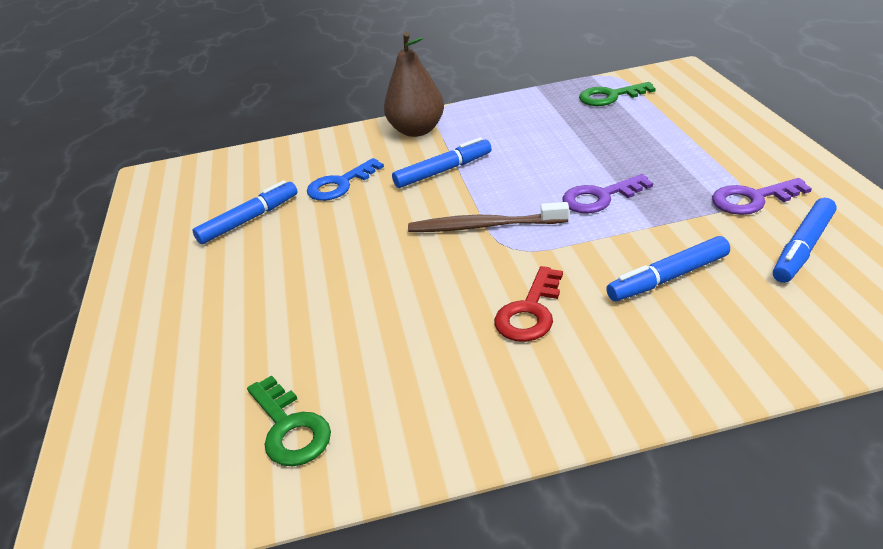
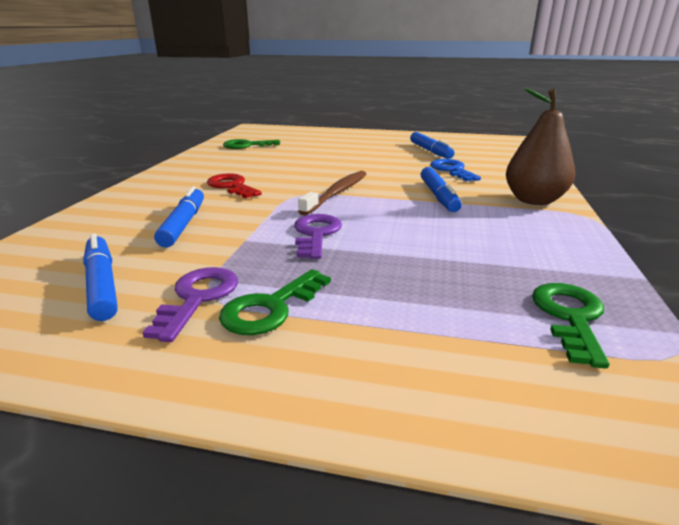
camera: 110 degrees right, 10 degrees down
none -> green key [219,269,331,335]

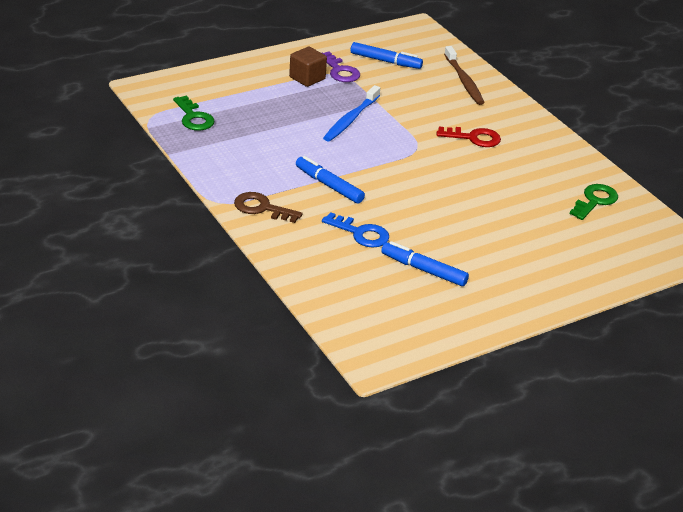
camera: 135 degrees right, 10 degrees up
blue marker [154,186,204,247] -> none
green key [219,269,331,335] -> brown cube [289,47,327,87]
purple key [294,214,342,259] -> blue toothbrush [323,85,380,142]
brown toothbrush [298,171,366,216] -> brown toothbrush moved to [444,46,485,105]
brown pear [506,88,575,205] -> brown key [234,192,303,223]

